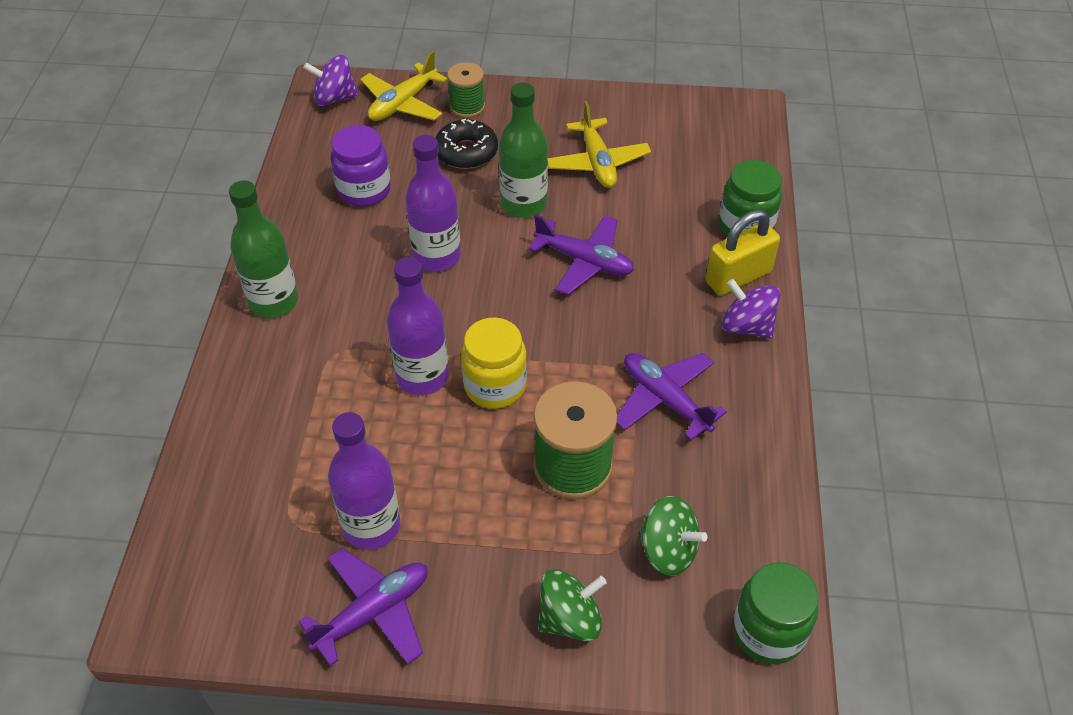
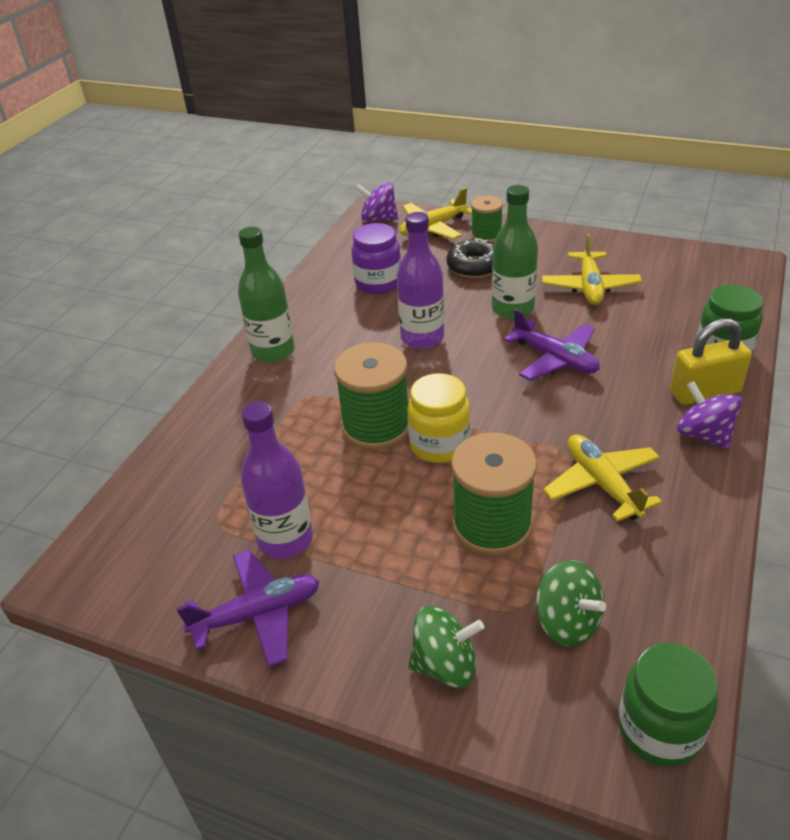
camera: 20 degrees right, 10 degrees down
purple bottle [387,257,449,395] -> green spool [334,342,408,450]
purple plane [617,353,727,441] -> yellow plane [543,434,662,522]

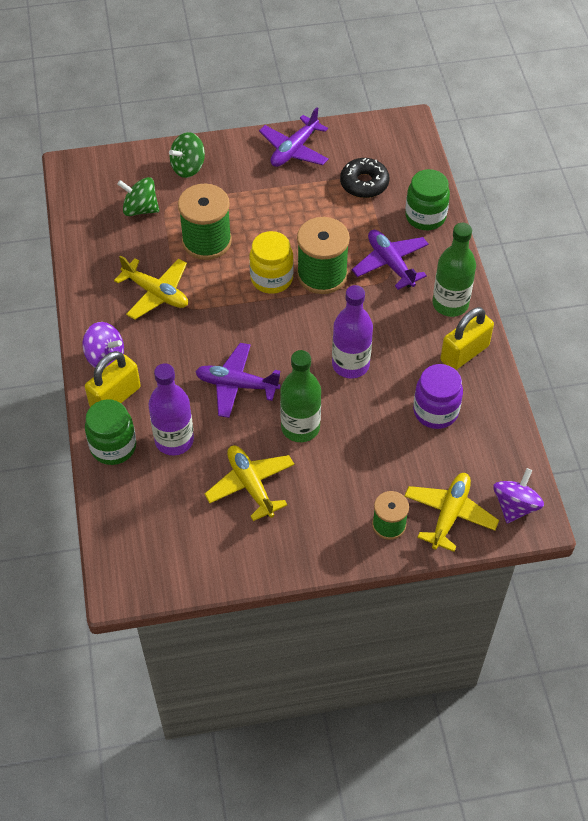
camera: 145 degrees right, 15 degrees up
purple bottle [240,401,313,559] -> purple bottle moved to [148,363,194,455]
purple spinning top [356,182,398,222] -> purple spinning top turned 45 degrees counterclockwise [493,468,544,523]
black donut [447,238,494,278] -> black donut moved to [340,158,390,198]
green jar [618,643,718,767] -> green jar moved to [405,169,450,230]
none -> purple plane [352,230,429,290]
none -> yellow padlock [440,307,494,370]

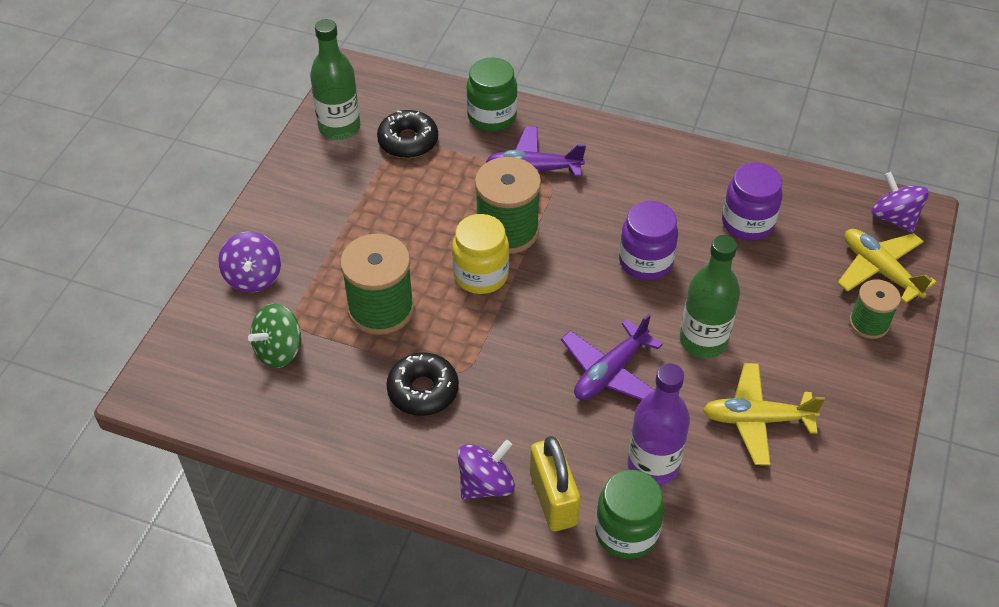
camera: 60 degrees left, 5 degrees down
yellow plane [114,255,188,320] -> black donut [386,352,459,416]
green spinning top [169,132,205,178] -> purple spinning top [218,232,281,292]
purple plane [259,107,329,167] -> none
purple bottle [332,285,373,378] -> purple jar [619,201,678,280]
green bottle [432,223,476,317] -> green bottle moved to [310,19,360,140]
yellow padlock [440,307,494,370] -> none

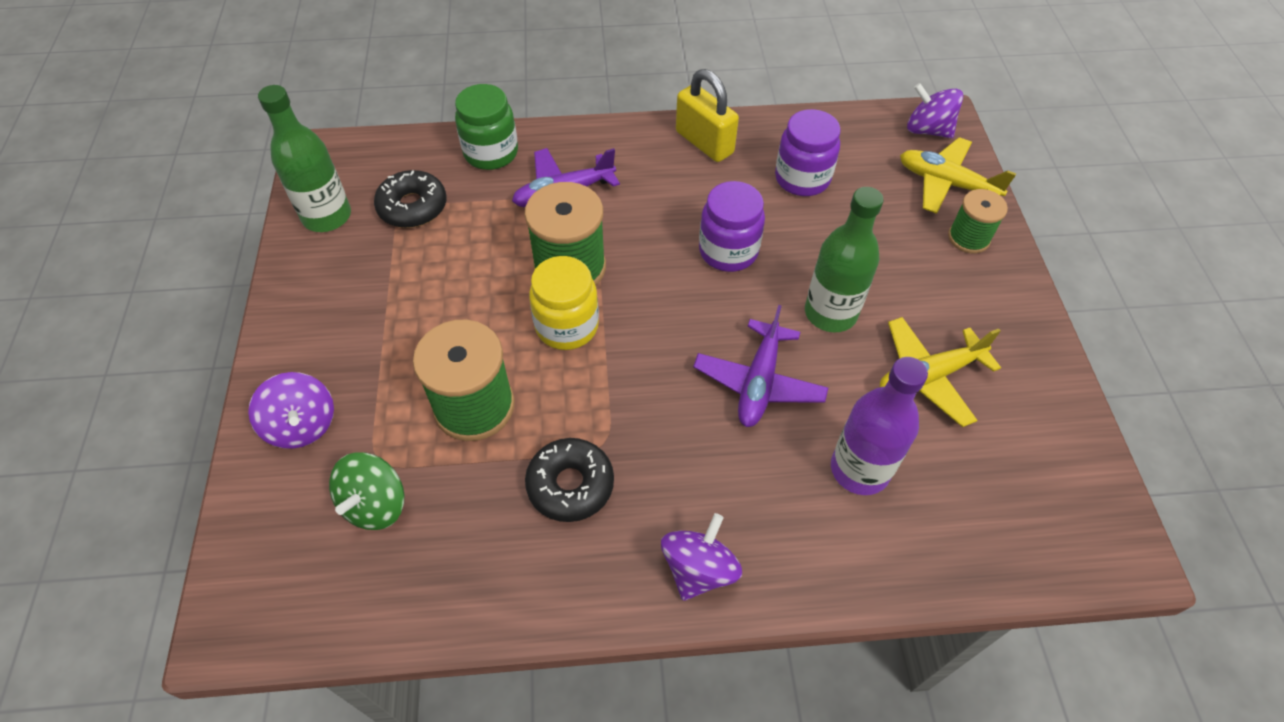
camera: 25 degrees left, 5 degrees up
yellow padlock [530,436,581,531] -> yellow padlock moved to [676,69,739,162]
green jar [595,470,665,559] -> none

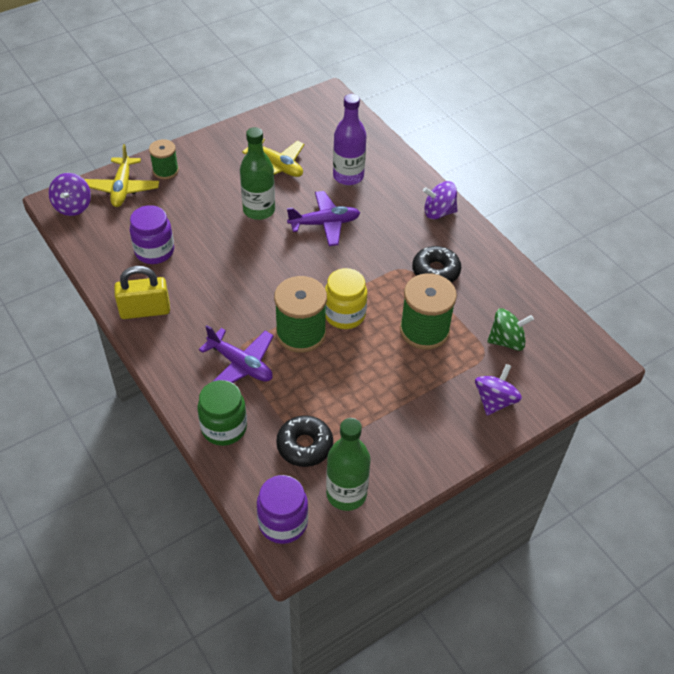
camera: 120 degrees left, 5 degrees down
yellow padlock [676,69,739,162] -> yellow padlock turned 60 degrees clockwise [114,266,170,319]
purple jar [699,181,765,272] -> purple jar moved to [257,475,308,544]

